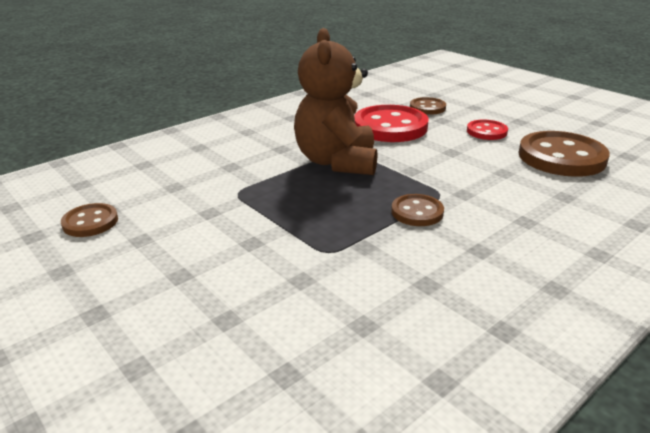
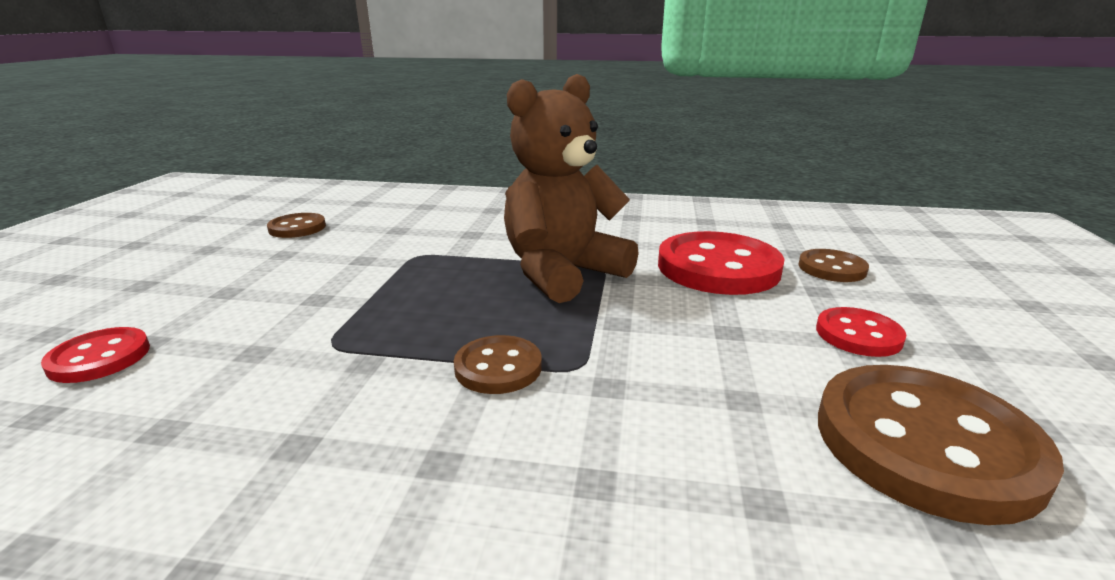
camera: 50 degrees right, 5 degrees down
none -> red button [41,327,150,383]

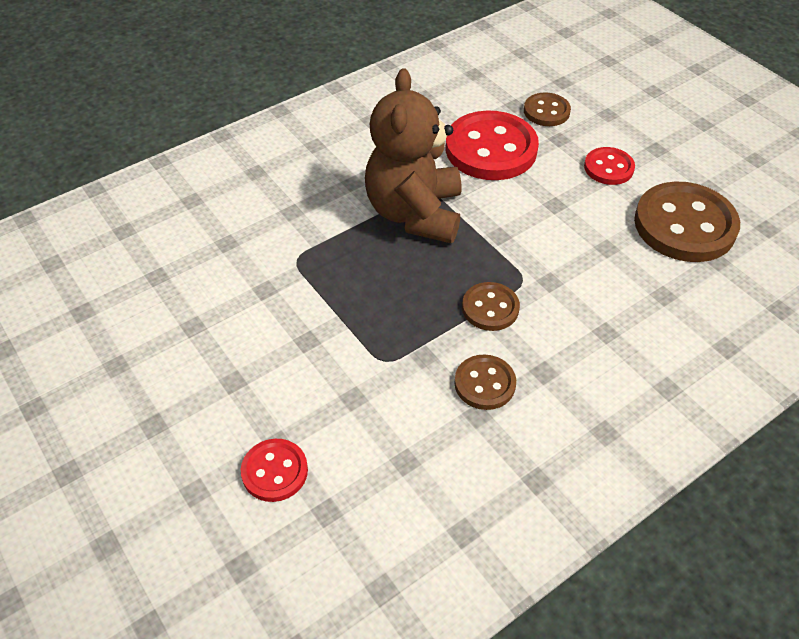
camera: 45 degrees left, 25 degrees up
brown button [267,213,326,238] -> brown button moved to [454,354,516,410]

